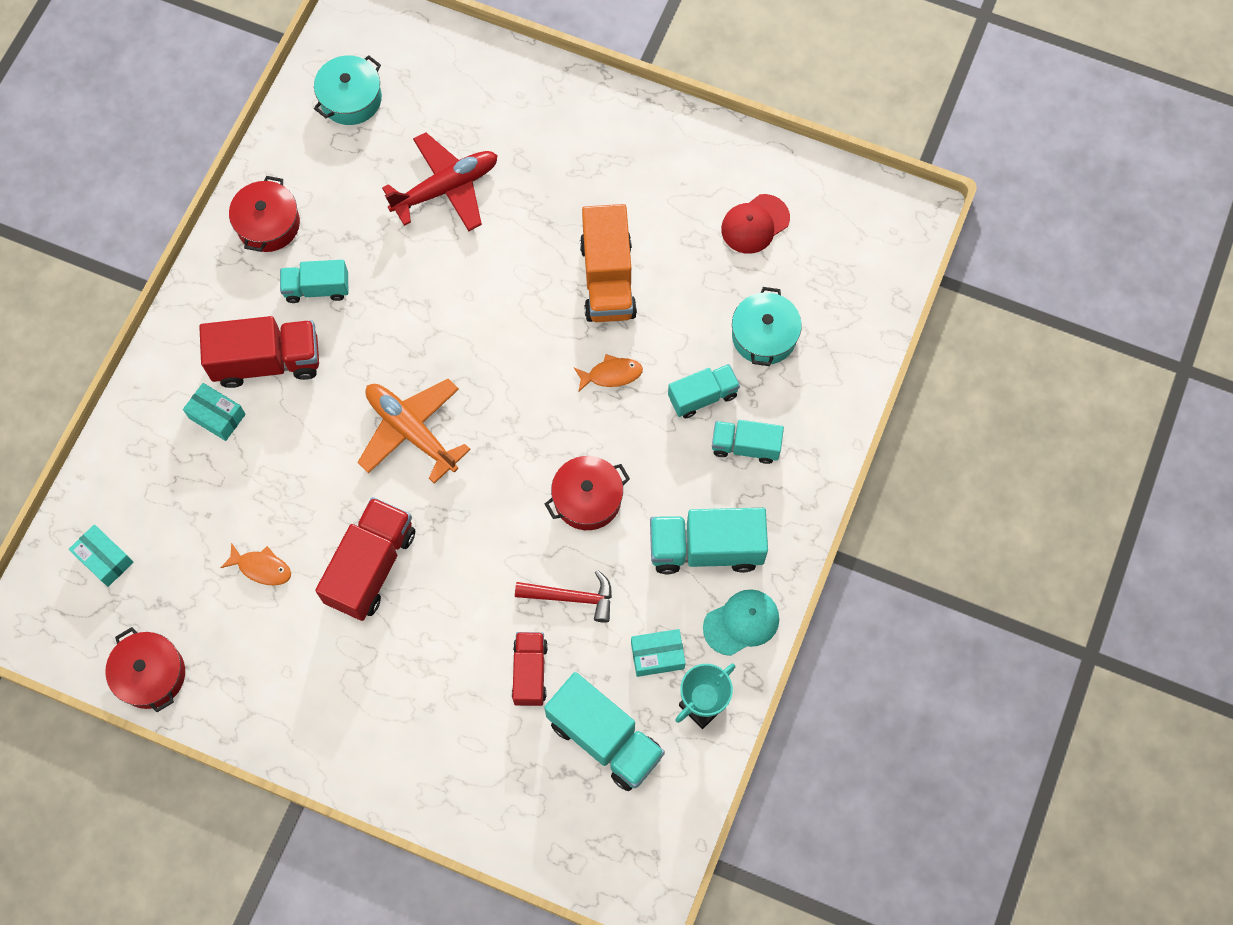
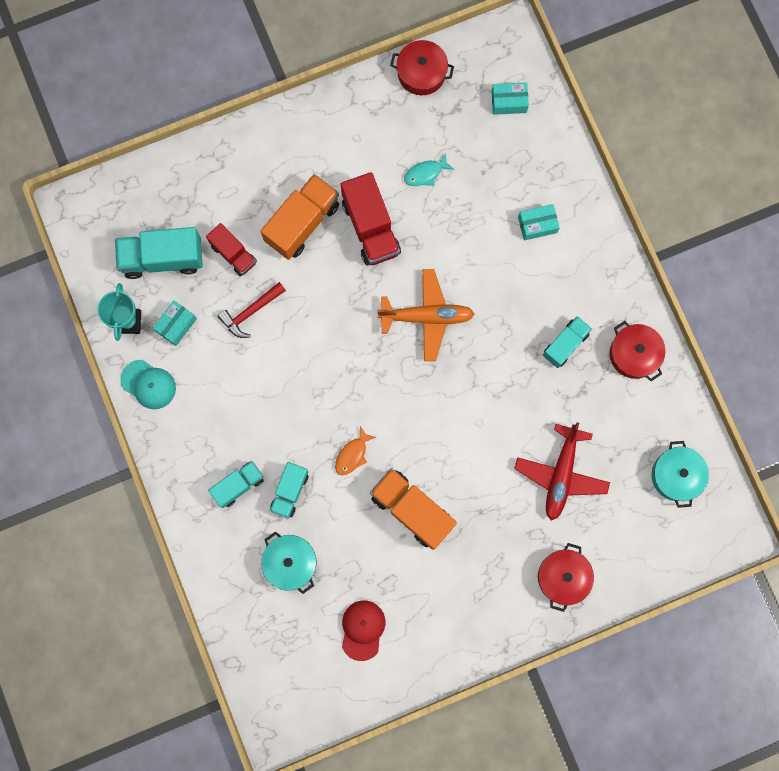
camera: 135 degrees right, 10 degrees up
red truck [199,316,319,388] -> none
orange fish [220,543,291,586] -> turquoise fish [404,153,454,186]
red pot [545,456,630,530] -> red pot moved to [538,543,594,612]
turquoise truck [650,508,768,574] -> none
turquoise cap [703,589,779,656] -> turquoise cap turned 75 degrees counterclockwise [121,360,176,409]
none -> orange truck [260,174,339,260]

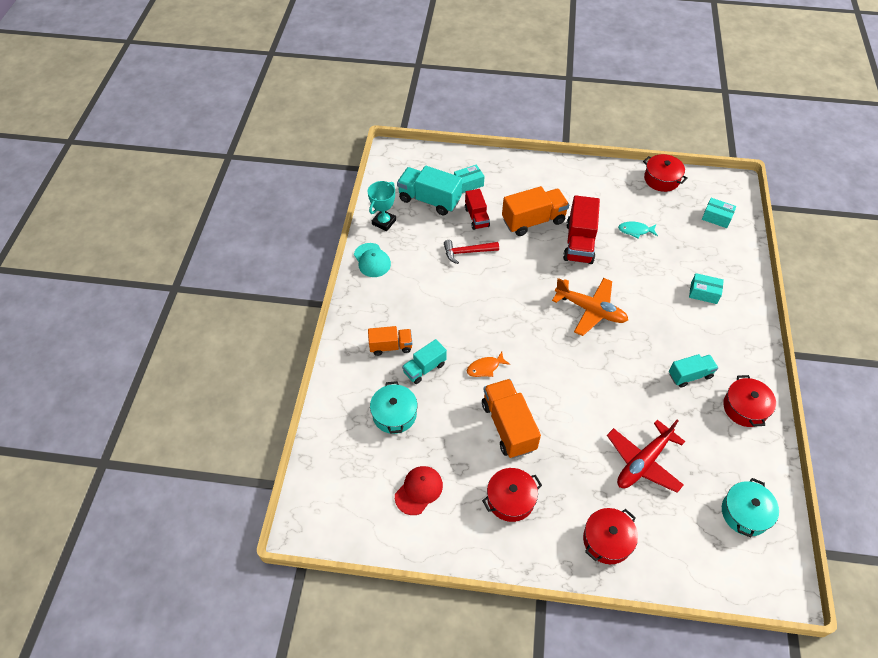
camera: 30 degrees right, 25 degrees down
turquoise box [153,301,197,346] -> turquoise box moved to [454,164,485,193]
turquoise truck [208,461,264,508] -> orange truck [368,326,412,356]
none -> red pot [482,468,542,522]

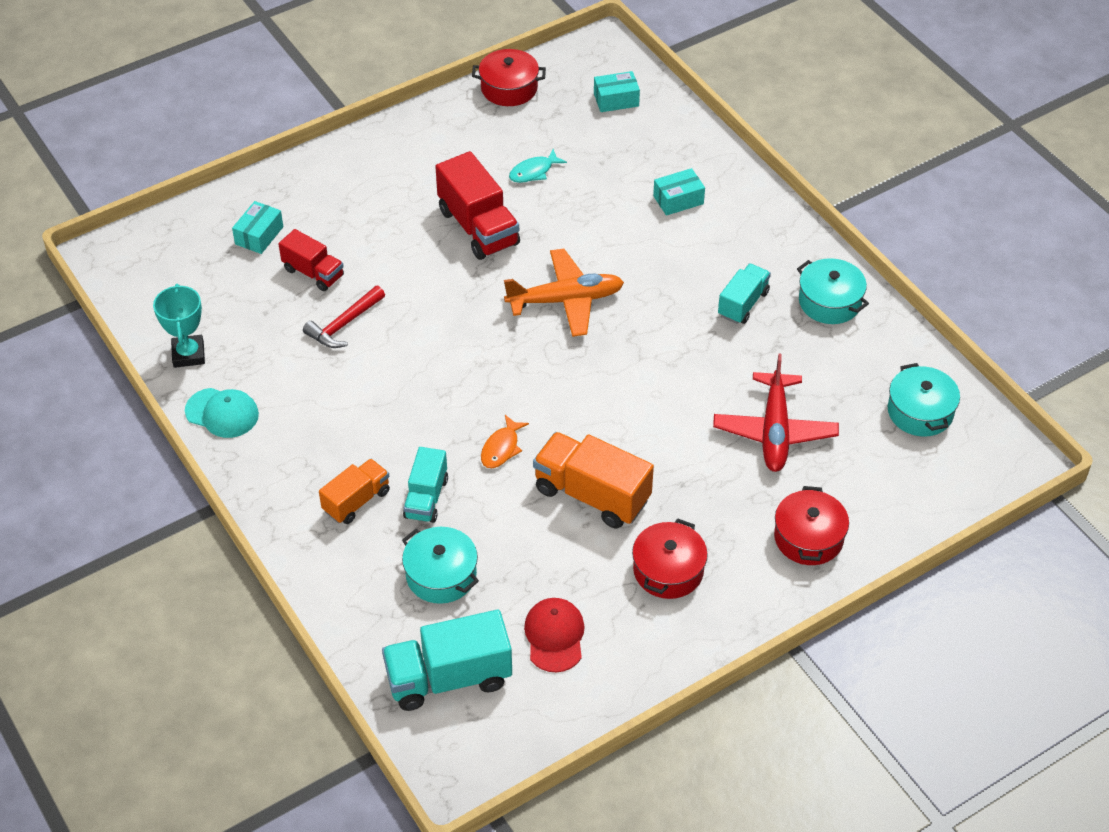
camera: 40 degrees left, 5 degrees down
turquoise truck [397,166,462,215] -> turquoise truck moved to [382,610,512,711]
orange truck [502,186,569,236] -> none
red pot [723,375,776,427] -> turquoise pot [797,258,869,324]

